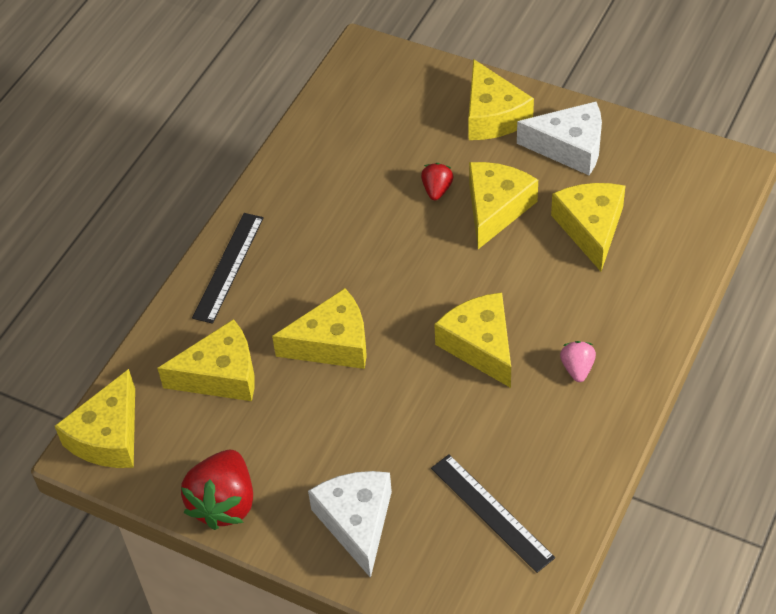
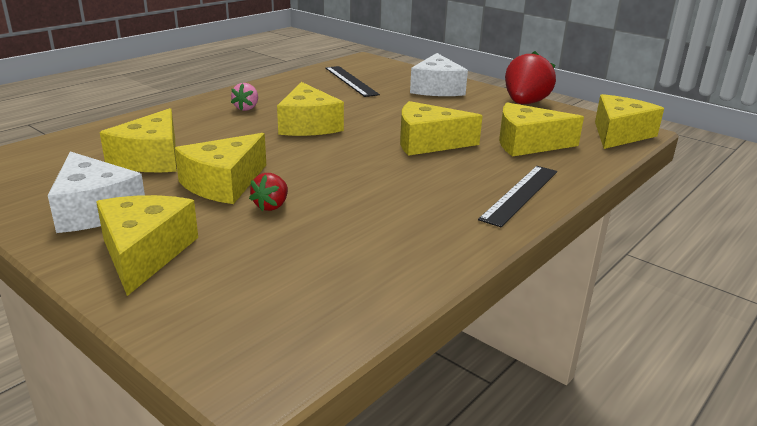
camera: 170 degrees left, 25 degrees down
white cheese [517,102,602,176] -> white cheese turned 150 degrees counterclockwise [48,152,145,233]

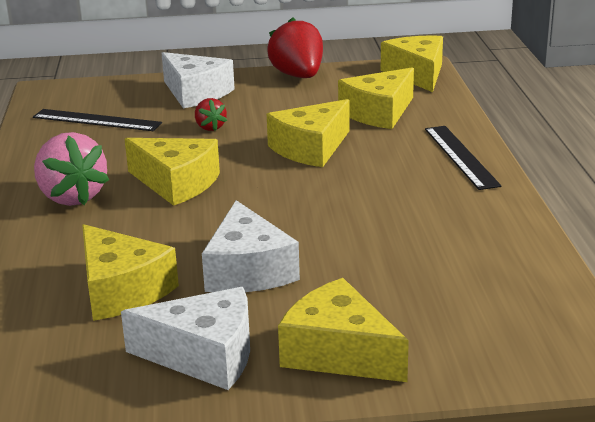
camera: 45 degrees left, 0 degrees up
yellow cheese [175,133,266,204] -> white cheese [202,200,300,292]
pink strawberry [231,83,258,111] -> pink strawberry [34,132,109,206], size x1.94
red strawberry [249,173,288,211] -> red strawberry moved to [195,98,227,131]

